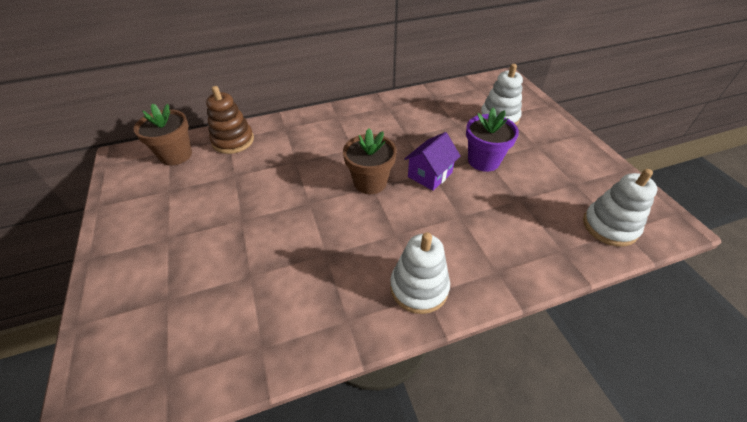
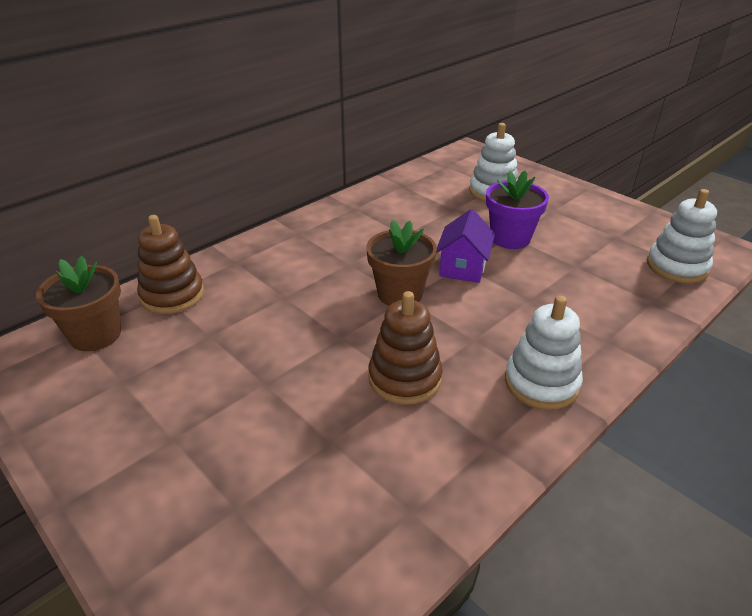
camera: 25 degrees left, 10 degrees down
none -> brown stacking toy [368,291,443,405]

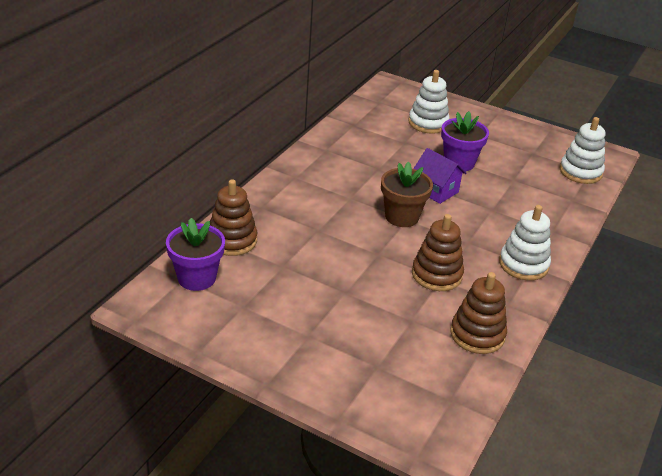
camera: 20 degrees left, 0 degrees up
brown flower pot [36,256,121,351] -> purple flower pot [166,218,225,291]
purple house [436,209,495,283] -> purple house turned 45 degrees counterclockwise [413,148,467,204]
none -> brown stacking toy [450,272,507,354]

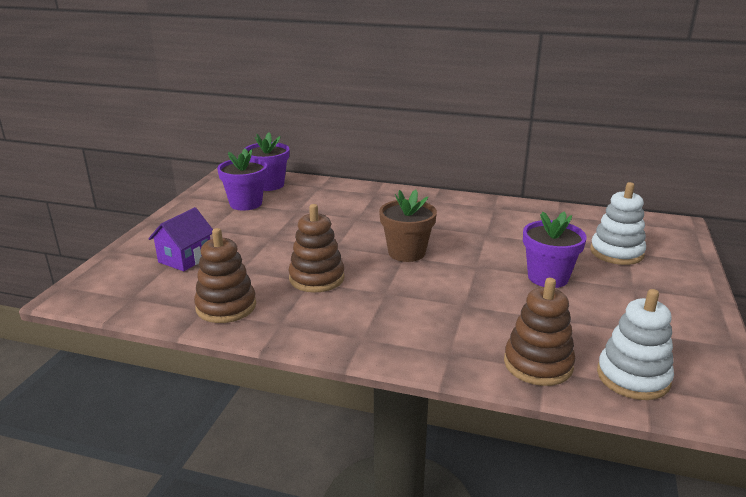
camera: 80 degrees right, 10 degrees down
brown stacking toy [210,179,257,256] -> brown stacking toy moved to [504,278,575,386]
purple house [413,148,467,204] -> purple house moved to [148,207,213,271]
white stacking toy [499,205,551,281] -> none
none -> purple flower pot [217,148,267,211]

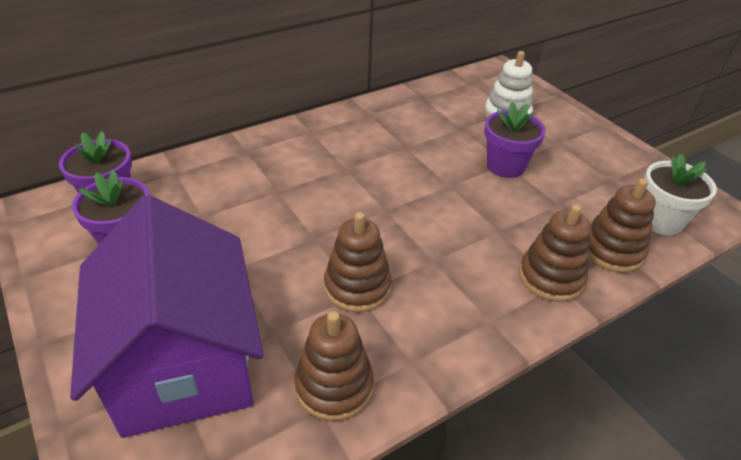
camera: 50 degrees left, 15 degrees up
purple house [148,207,213,271] -> purple house [70,195,264,438], size x2.30
brown flower pot [379,190,437,262] -> none
white stacking toy [597,289,674,400] -> white flower pot [644,154,717,235]
none -> brown stacking toy [519,204,591,302]

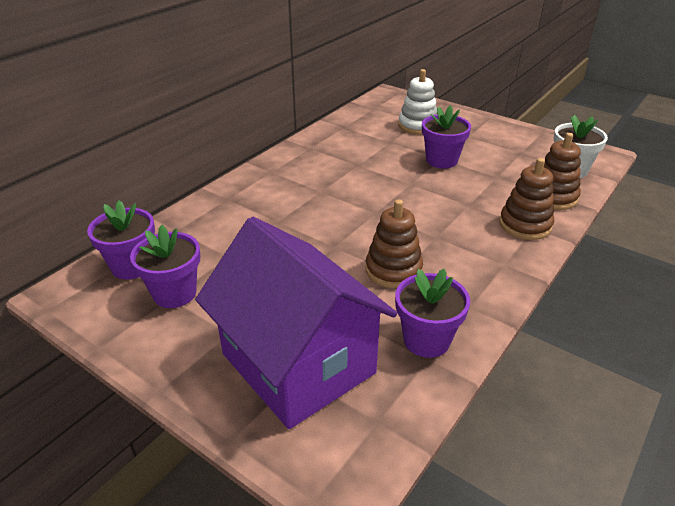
camera: 20 degrees left, 5 degrees down
brown stacking toy [294,311,374,421] -> purple flower pot [395,269,470,358]

